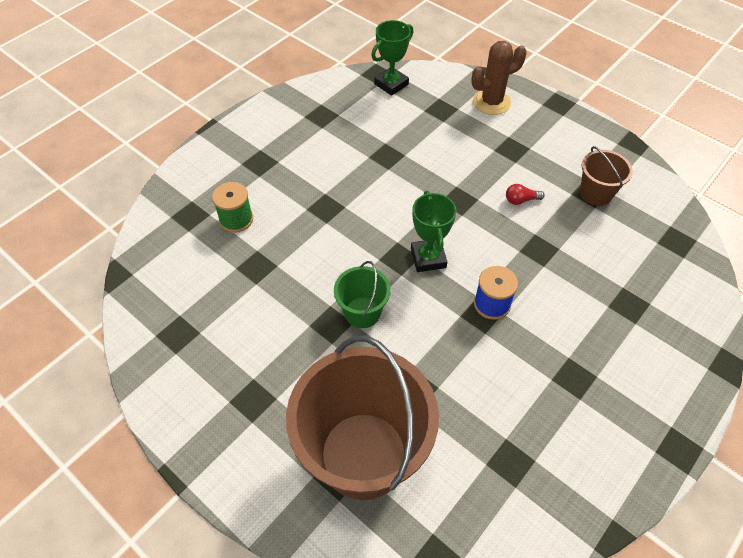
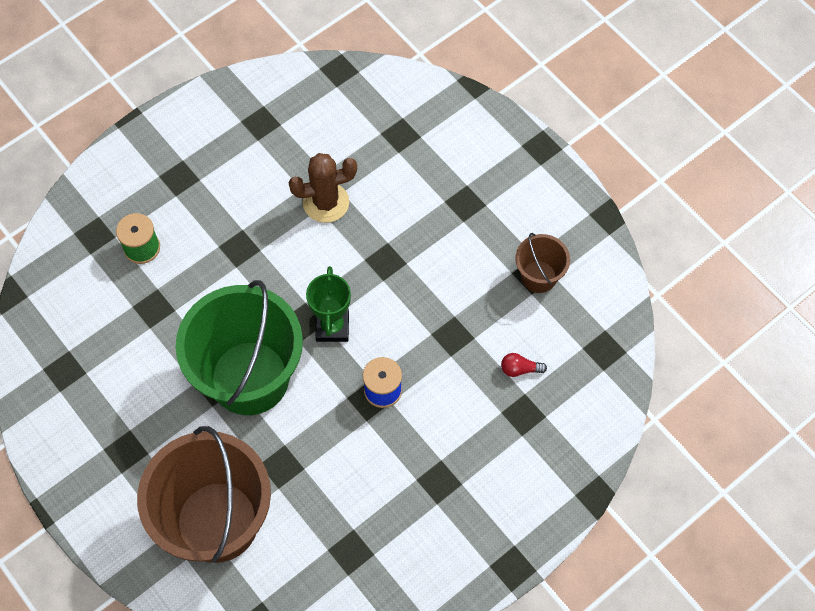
camera: 10 degrees right, 10 degrees up
green bucket [334,261,391,328] -> green bucket [176,280,303,415], size x2.15
green trophy [371,20,413,96] -> none
brown cactus [471,41,527,115] -> brown cactus moved to [289,153,357,223]
red light bulb [506,184,545,205] -> red light bulb moved to [501,353,547,377]

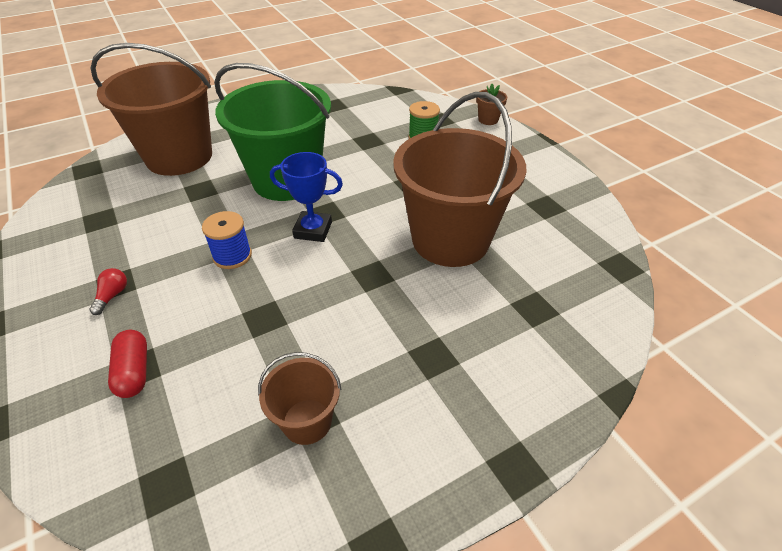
camera: 100 degrees right, 20 degrees down
brown cactus [289,153,357,223] -> brown bucket [393,92,527,267]
green trophy [306,266,351,342] -> blue trophy [270,152,343,242]
red light bulb [501,353,547,377] -> red light bulb moved to [89,268,127,315]
none -> red capsule [108,330,147,398]
none -> brown flower pot [476,84,507,125]

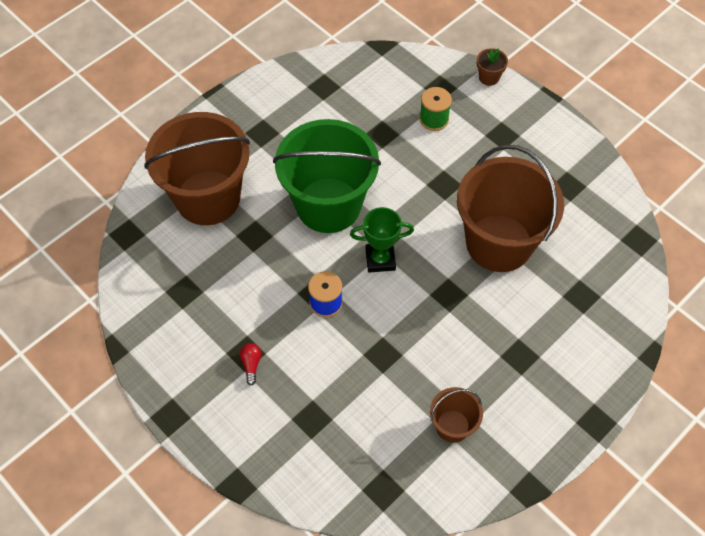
camera: 15 degrees left, 15 degrees up
red capsule [108,330,147,398] -> none
blue trophy [270,152,343,242] -> green trophy [350,207,414,273]

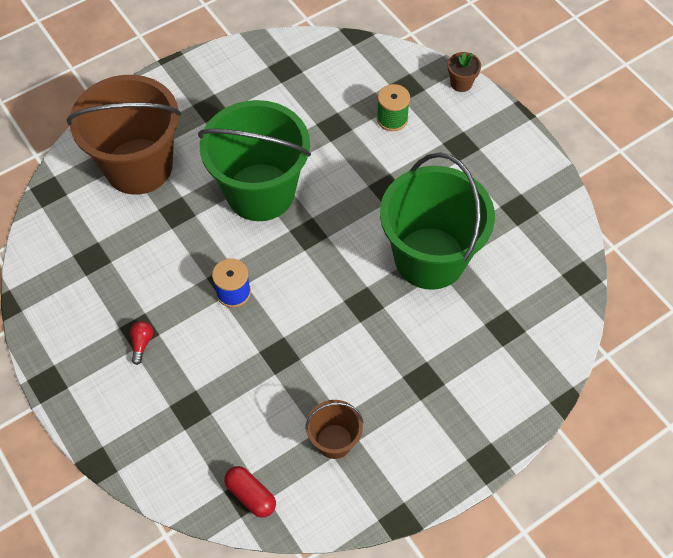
camera: 10 degrees right, 0 degrees up
green trophy [350,207,414,273] -> none
brown bucket [457,145,564,272] -> green bucket [380,153,495,290]
none -> red capsule [224,466,276,518]

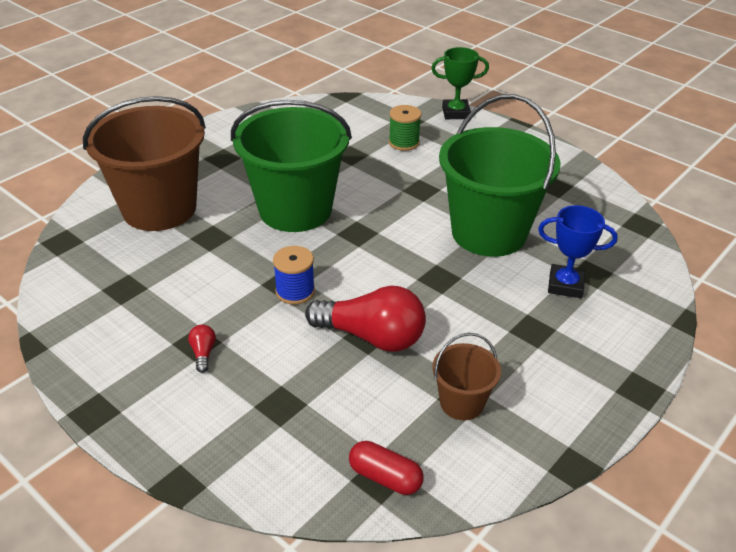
camera: 15 degrees left, 20 degrees down
brown flower pot [448,52,481,92] -> green trophy [431,47,489,119]
none -> red light bulb [305,286,426,352]
none -> blue trophy [538,205,618,298]

